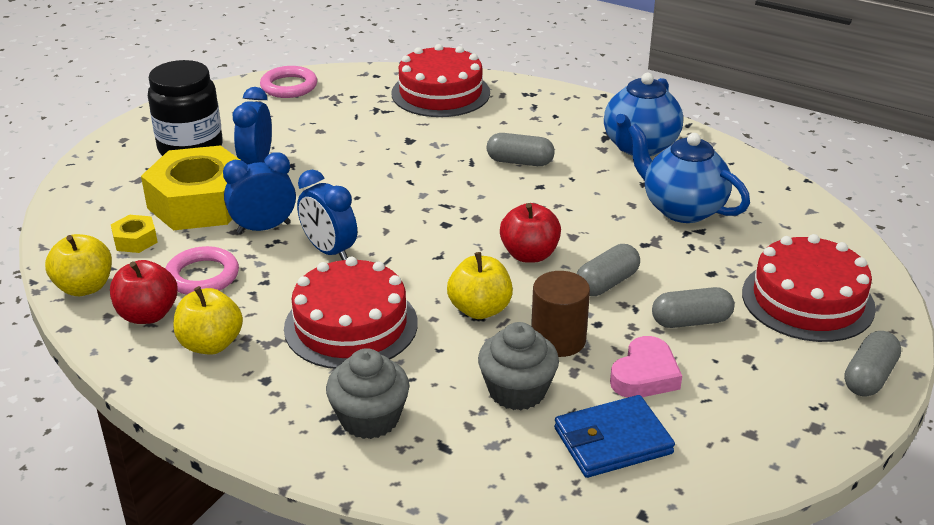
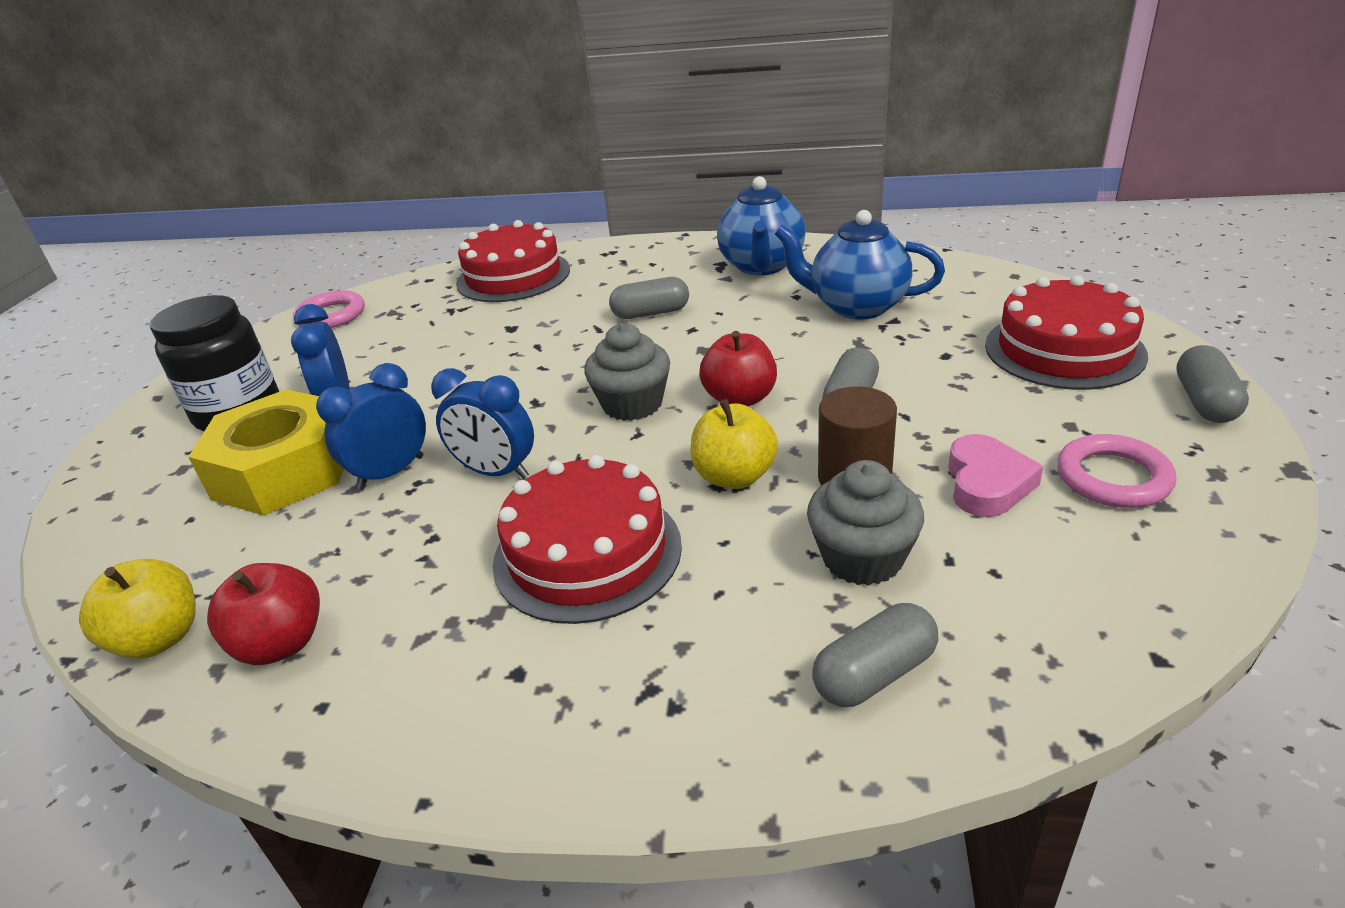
camera: 20 degrees left, 0 degrees up
yellow nut [111,215,158,253] -> none
pink ring [165,246,239,295] -> pink ring moved to [1057,434,1176,508]
yellow apple [173,286,243,354] -> none
grey cupcake [326,348,409,439] -> grey cupcake moved to [584,324,670,421]
blue wallet [554,395,675,478] -> none
grey capsule [652,287,735,328] -> grey capsule moved to [812,603,938,707]

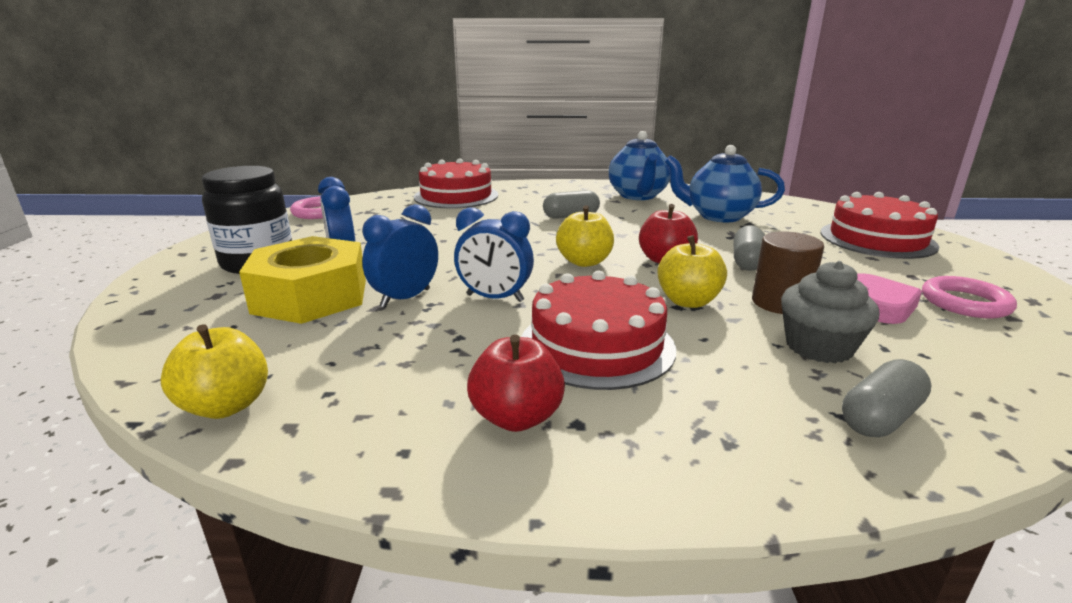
camera: 10 degrees left, 10 degrees down
red apple [207,563,320,665] -> red apple moved to [467,334,565,432]
grey cupcake [584,324,670,421] -> yellow apple [556,205,614,267]
grey capsule [1176,345,1249,423] -> none

